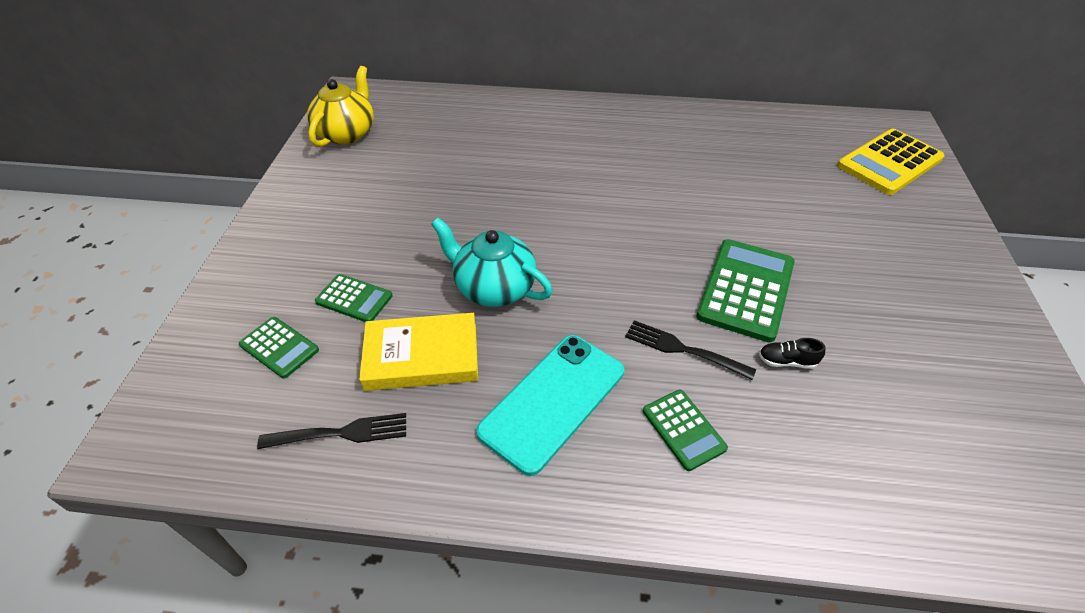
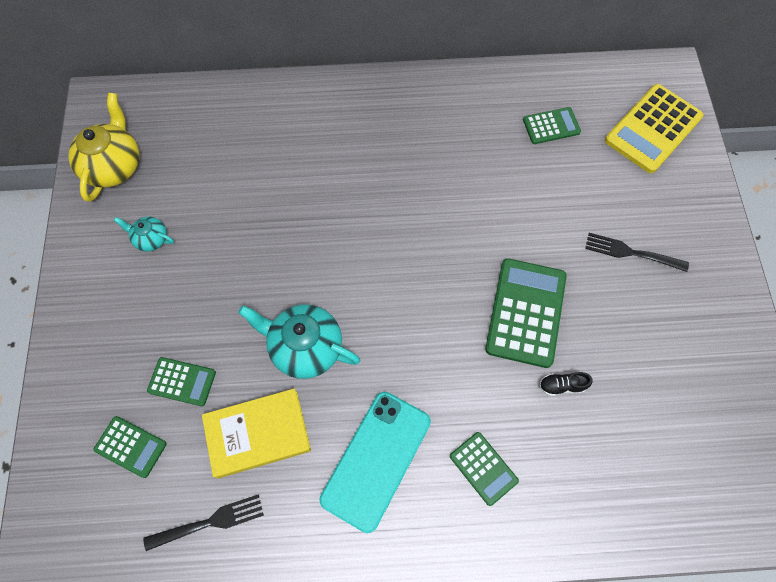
camera: 10 degrees left, 20 degrees up
black fork [625,320,756,380] -> black fork moved to [585,233,689,272]
none -> turquoise teapot [114,217,174,252]
none -> green calculator [523,107,581,144]

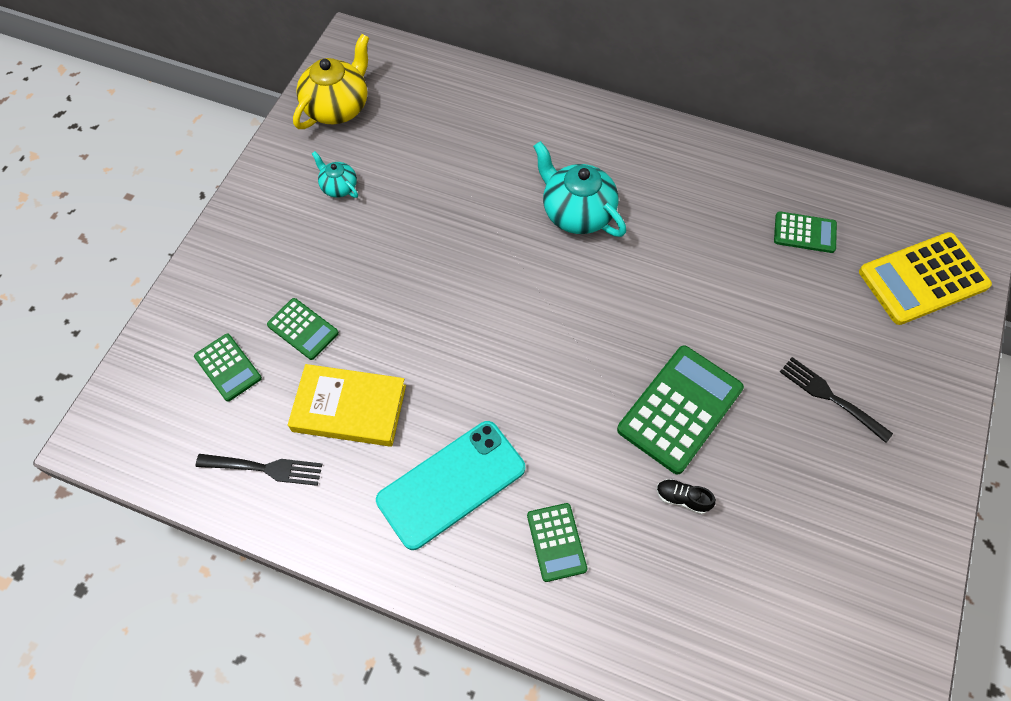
camera: 25 degrees right, 5 degrees down
turquoise teapot [238,304,360,379] -> turquoise teapot moved to [533,141,626,237]

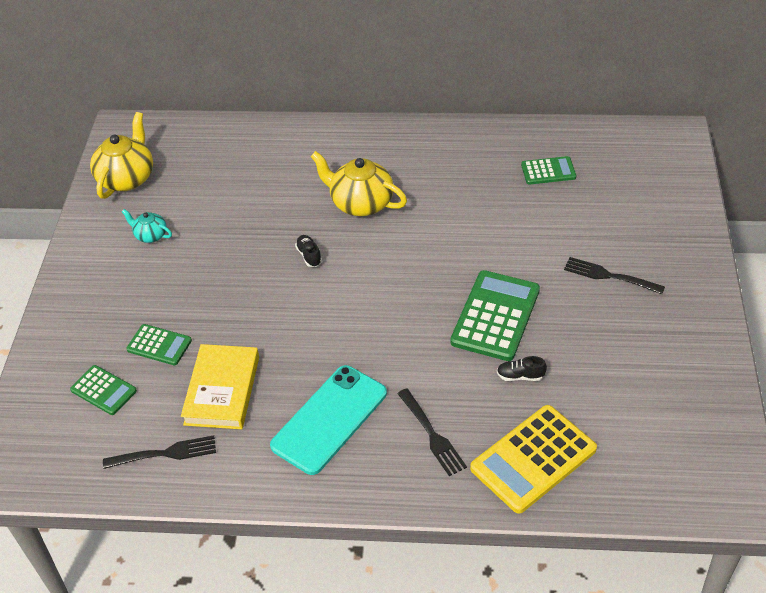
camera: 15 degrees left, 15 degrees down
yellow book [288,364,406,447] -> yellow book turned 75 degrees counterclockwise [181,344,259,429]
green calculator [527,503,587,582] -> black fork [397,388,467,476]
turquoise teapot [533,141,626,237] -> yellow teapot [310,151,407,216]
yellow calculator [859,232,992,325] -> yellow calculator moved to [470,405,597,514]
none -> black shoe [295,235,322,267]

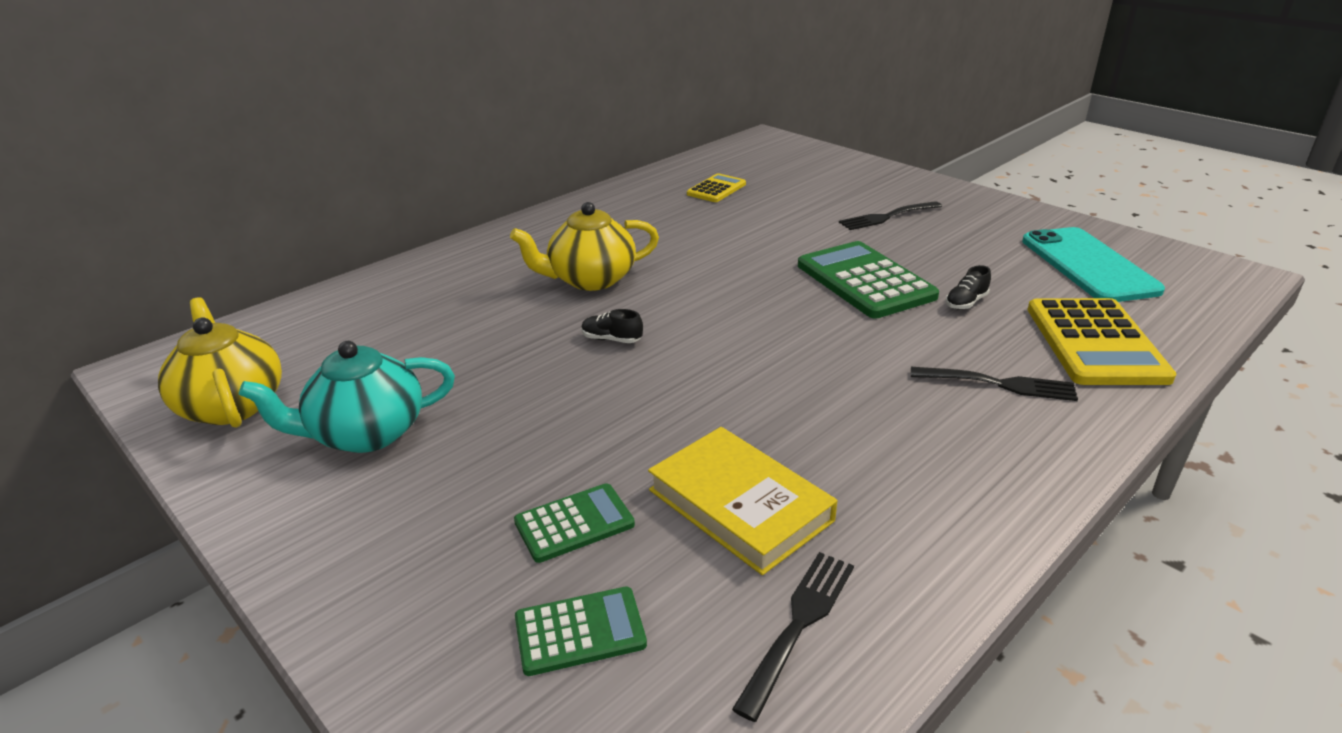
camera: 50 degrees left, 15 degrees down
turquoise teapot [122,209,172,243] -> turquoise teapot [239,341,455,453], size x1.90
turquoise phone [270,365,387,475] -> turquoise phone moved to [1022,227,1165,302]
green calculator [521,156,576,185] -> yellow calculator [687,173,746,202]

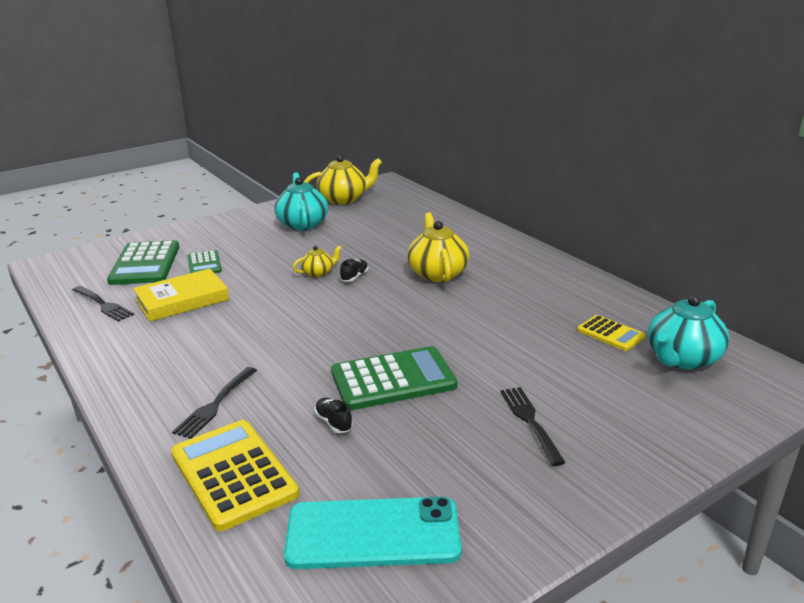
camera: 100 degrees right, 5 degrees down
green calculator [515,587,647,676] -> green calculator [107,240,179,285], size x1.81
yellow calculator [1027,298,1176,385] -> yellow calculator turned 45 degrees clockwise [171,420,299,531]
none -> yellow teapot [293,245,342,277]
none -> turquoise teapot [647,295,729,370]

